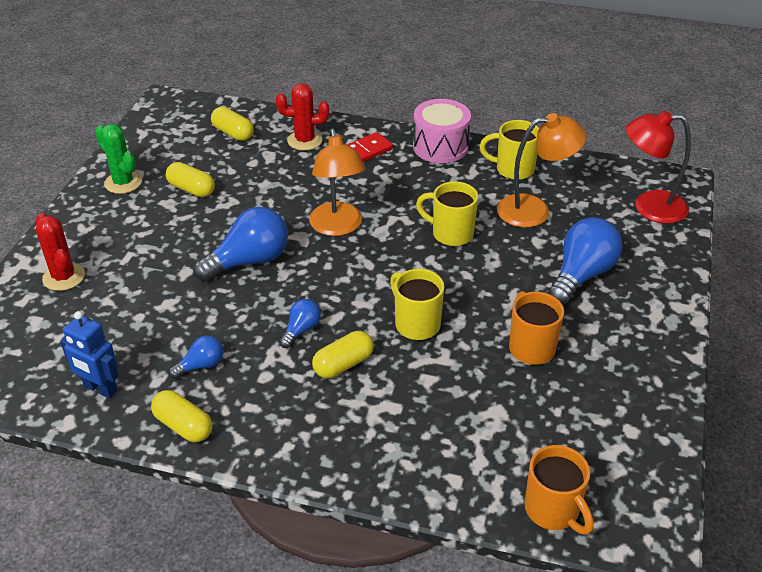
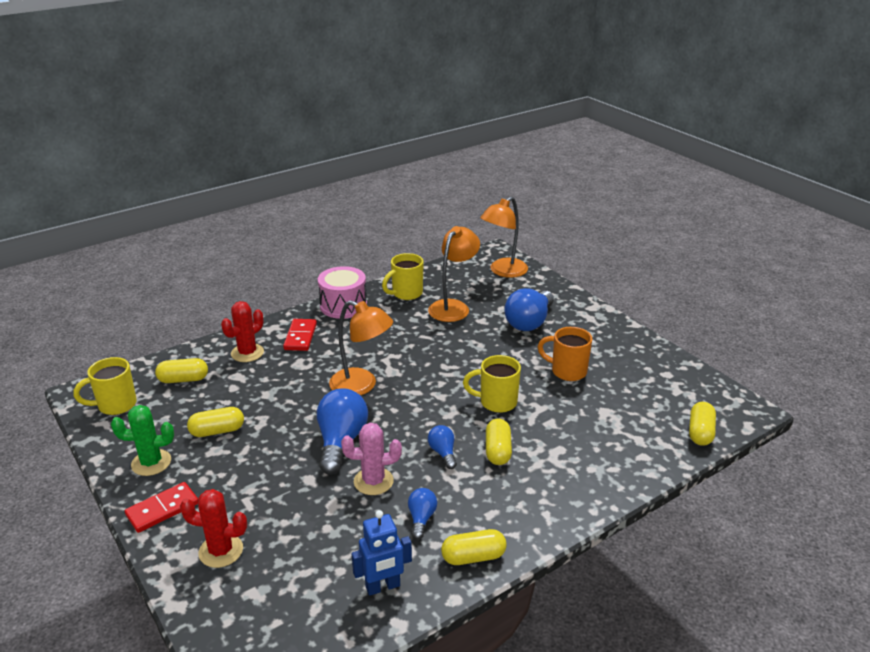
camera: 50 degrees left, 10 degrees down
yellow mug [416,181,478,246] -> yellow mug moved to [74,357,137,415]
orange mug [525,445,594,535] -> yellow capsule [689,402,716,446]
blue light bulb [548,217,622,305] -> blue light bulb turned 135 degrees counterclockwise [504,288,554,331]
red lamp [626,111,691,224] -> orange lamp [480,197,528,278]
none -> red domino [125,482,198,533]
none -> pink cactus [341,423,402,495]

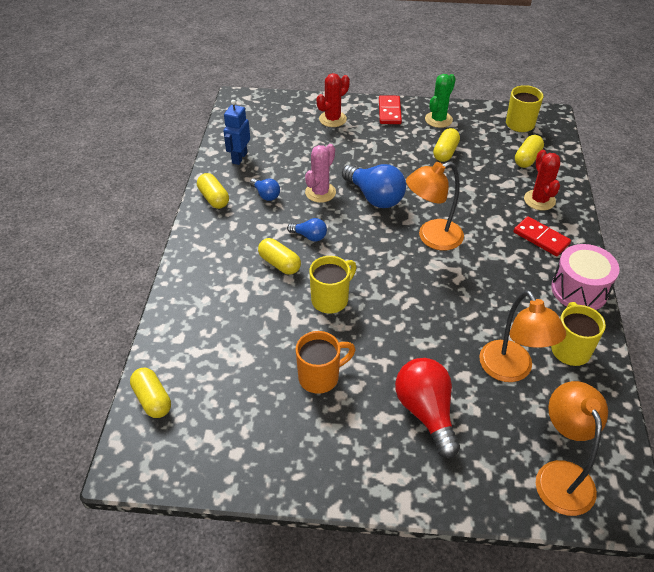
camera: 130 degrees right, 15 degrees up
yellow capsule [441,529,507,565] -> yellow capsule turned 60 degrees counterclockwise [197,173,229,209]
blue light bulb [504,288,554,331] -> red light bulb [395,358,460,459]

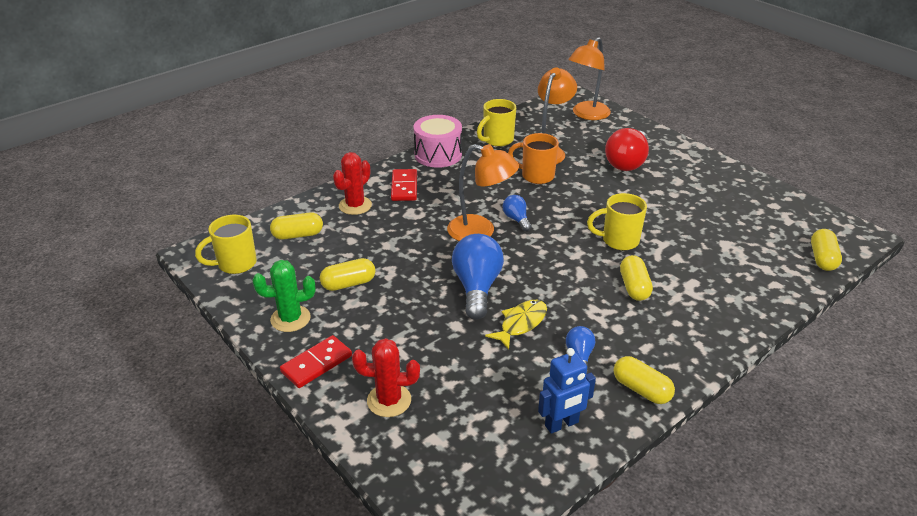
camera: 135 degrees left, 10 degrees down
yellow capsule [197,173,229,209] -> yellow capsule turned 60 degrees counterclockwise [614,356,675,404]
blue light bulb [287,218,327,241] -> blue light bulb moved to [503,195,531,231]
orange mug [296,331,356,394] -> orange mug moved to [508,133,559,184]
pink cactus [305,144,336,203] -> yellow fish [485,300,547,350]

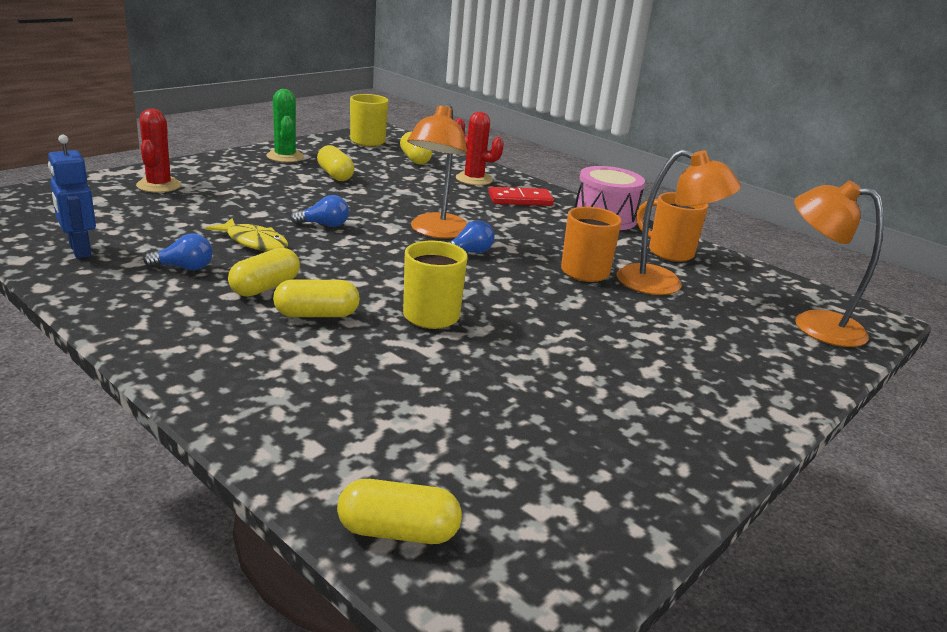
camera: 80 degrees right, 10 degrees down
red domino [280,335,352,388] -> none
blue light bulb [452,234,504,320] -> blue light bulb [290,195,349,227], size x0.52
yellow mug [477,99,516,147] -> orange mug [636,192,708,262]
red light bulb [605,128,649,171] -> none
yellow capsule [614,356,675,404] -> yellow capsule moved to [228,247,300,297]

